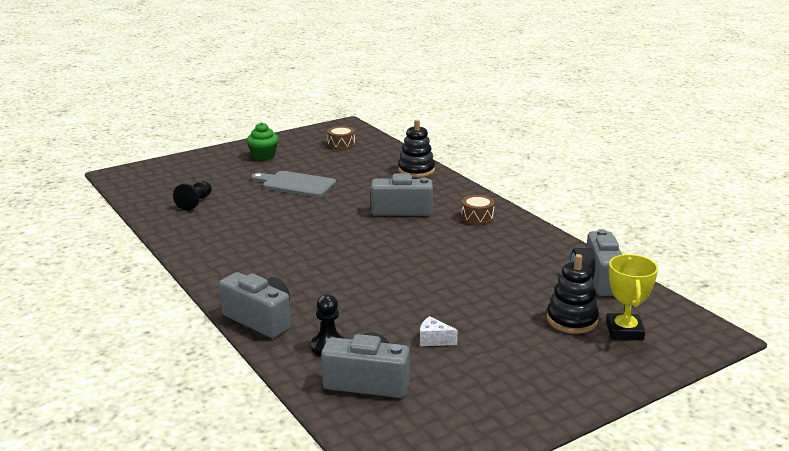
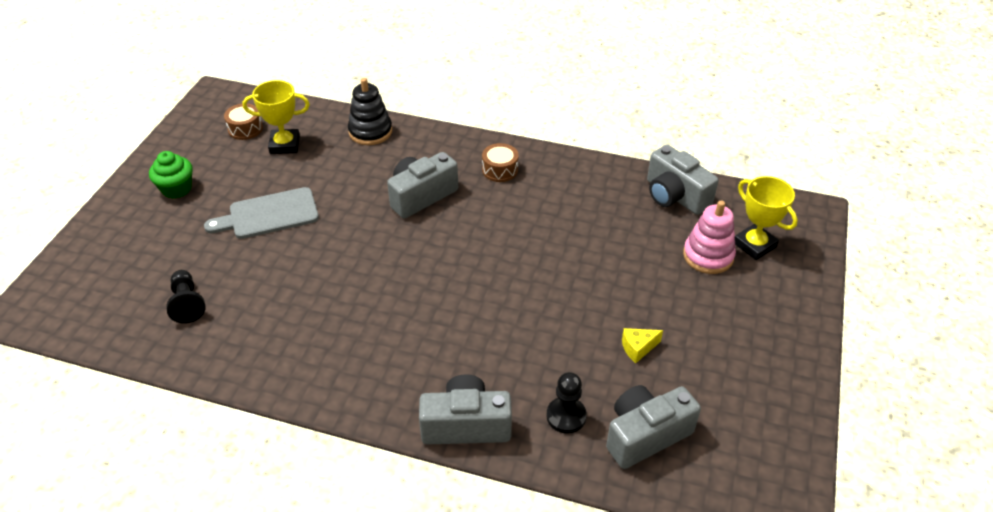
camera: 40 degrees left, 20 degrees up
white cheese [420,316,458,346] -> yellow cheese [622,328,663,363]
black stacking toy [547,254,599,334] -> pink stacking toy [683,201,736,274]
none -> yellow trophy [243,80,310,154]

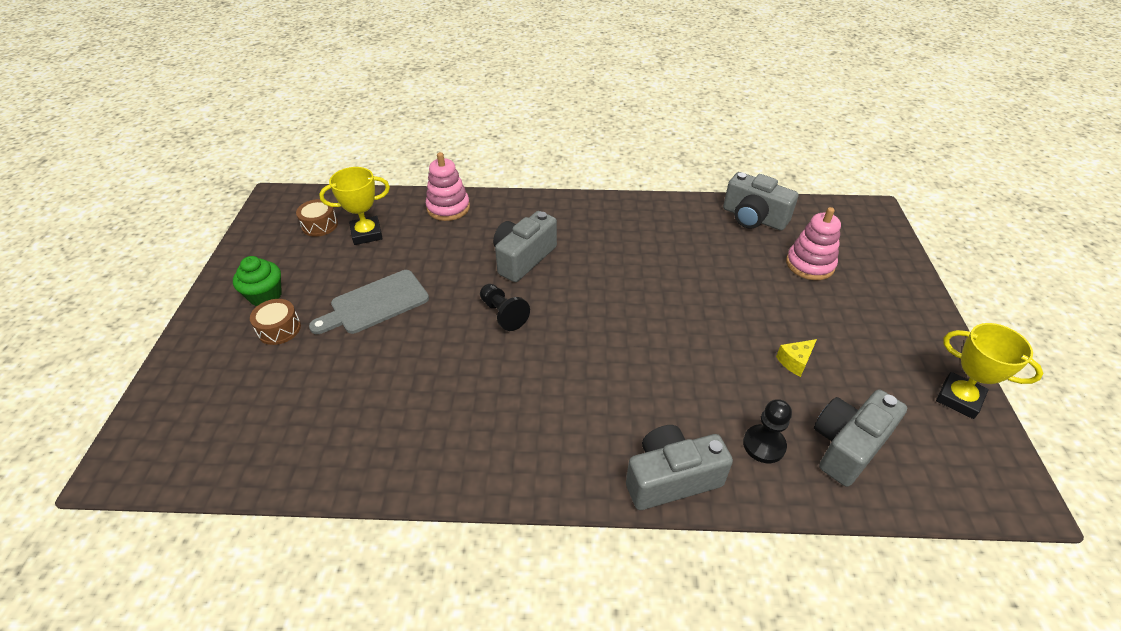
camera: 15 degrees left, 0 degrees up
black pawn [166,270,206,324] -> black pawn moved to [480,284,530,331]
black stacking toy [348,78,392,145] -> pink stacking toy [426,152,470,221]
brown drum [482,143,519,182] -> brown drum moved to [250,299,301,345]
yellow trophy [735,176,798,260] -> yellow trophy moved to [936,323,1043,419]

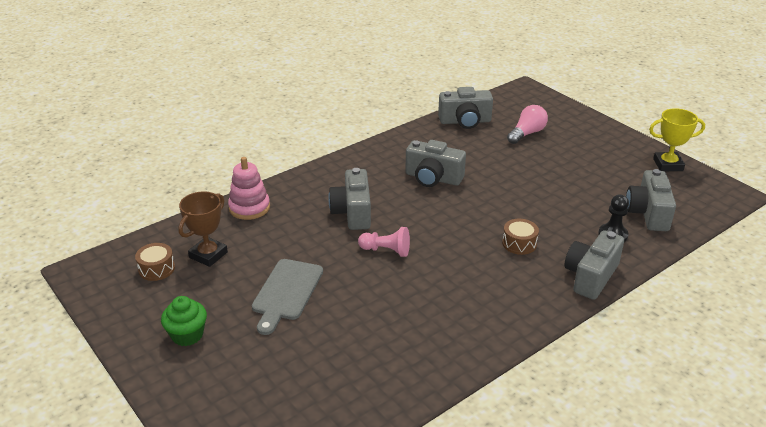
camera: 40 degrees left, 10 degrees down
brown drum [250,299,301,345] -> brown drum moved to [502,219,539,255]
yellow trophy [319,167,390,245] -> brown trophy [178,191,228,267]
black pawn [480,284,530,331] -> pink pawn [358,227,410,257]
yellow cheese [776,339,817,377] -> none
pink stacking toy [786,207,841,280] -> pink light bulb [507,105,548,144]
none -> grey camera [405,140,466,187]

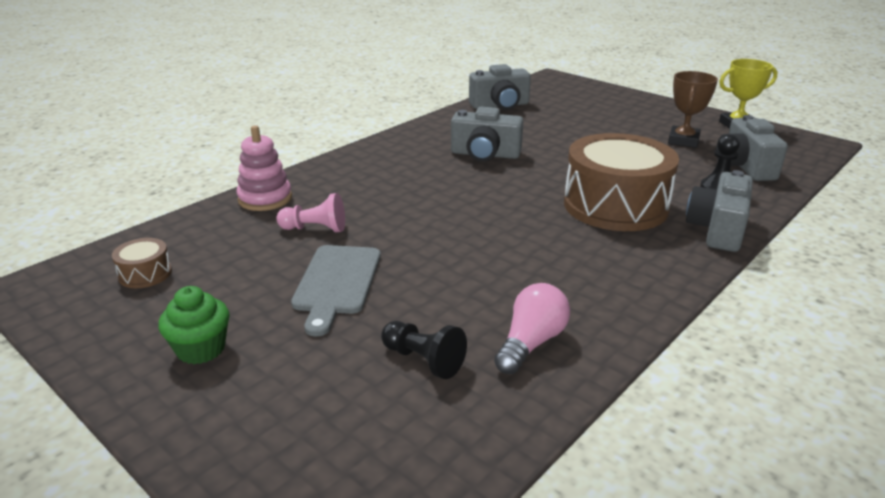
camera: 10 degrees left, 5 degrees down
brown trophy [178,191,228,267] -> brown trophy moved to [668,71,718,148]
grey camera [328,168,371,230] -> none
pink pawn [358,227,410,257] -> pink pawn moved to [276,193,345,232]
brown drum [502,219,539,255] -> brown drum [564,133,679,231], size x2.42
pink light bulb [507,105,548,144] -> pink light bulb moved to [494,283,570,374]
none -> black pawn [381,321,467,379]

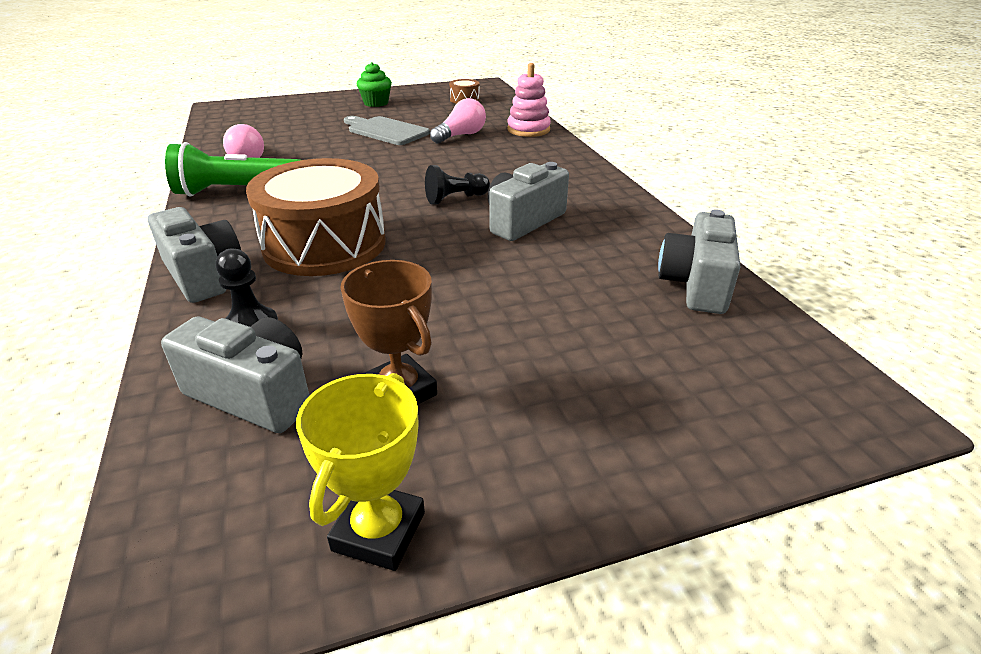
camera: 120 degrees right, 5 degrees up
pink pawn [276,193,345,232] -> pink light bulb [430,98,486,143]
black pawn [381,321,467,379] -> black pawn moved to [425,165,490,204]
none -> green flashlight [165,142,301,197]

